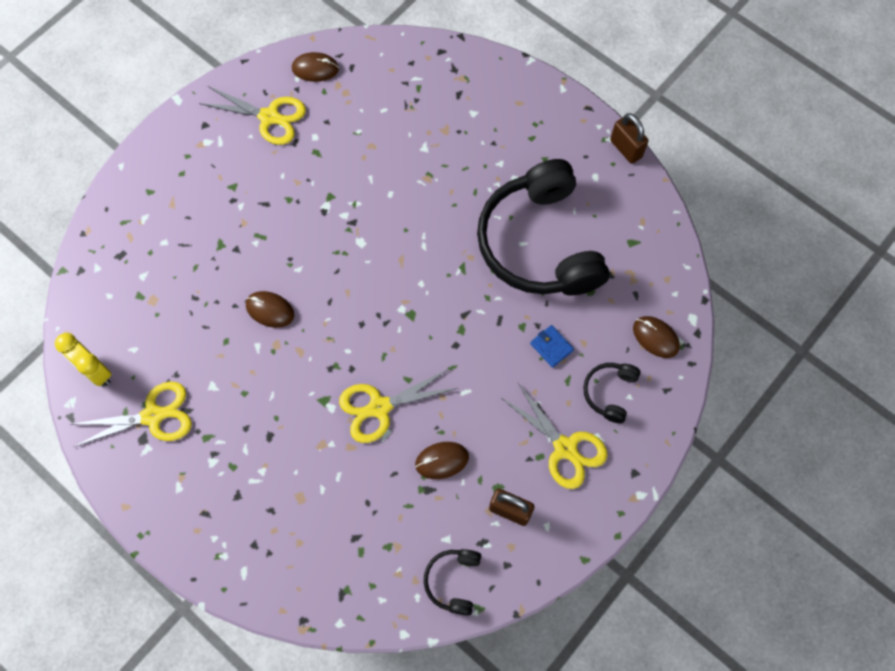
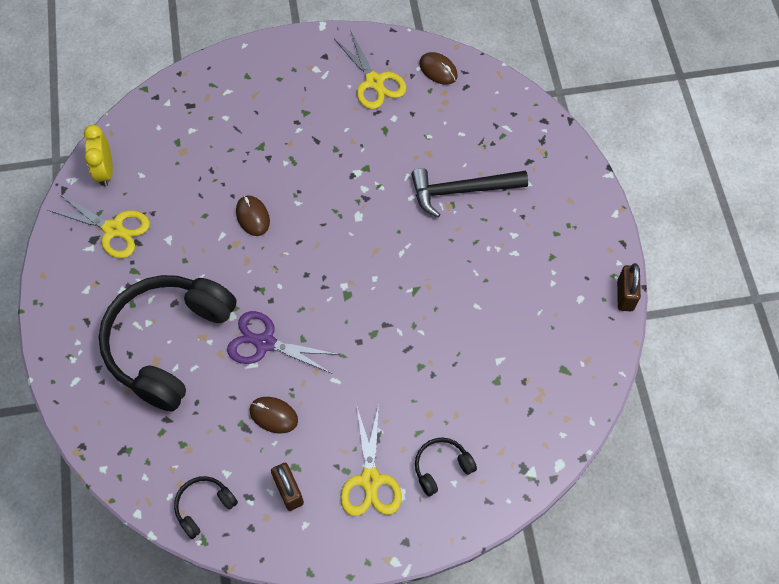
camera: 40 degrees right, 5 degrees down
yellow scissors [339,368,458,443] -> purple scissors [227,311,340,373]
black headphones [477,159,610,296] -> black headphones moved to [99,275,236,411]
blue wallet [530,325,574,368] -> none
brown mouse [633,316,680,358] -> none
none -> black hammer [411,168,528,217]

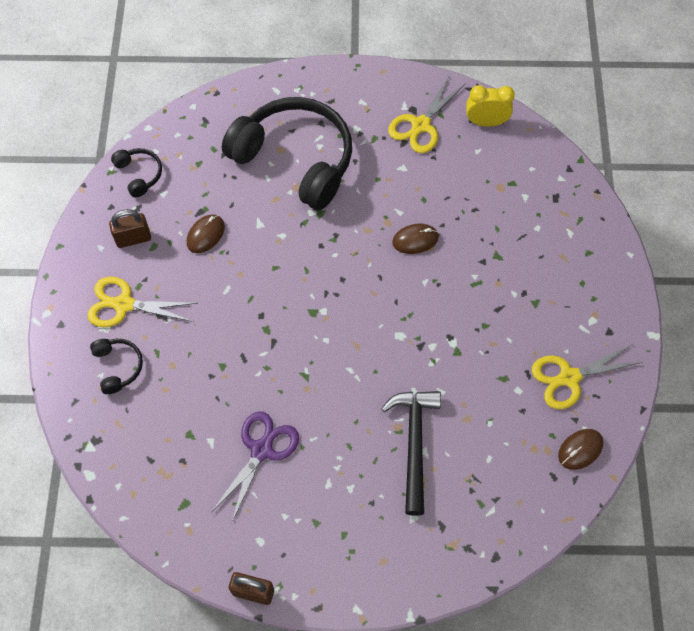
camera: 100 degrees right, 0 degrees up
purple scissors [227,311,340,373] -> purple scissors moved to [212,411,299,524]

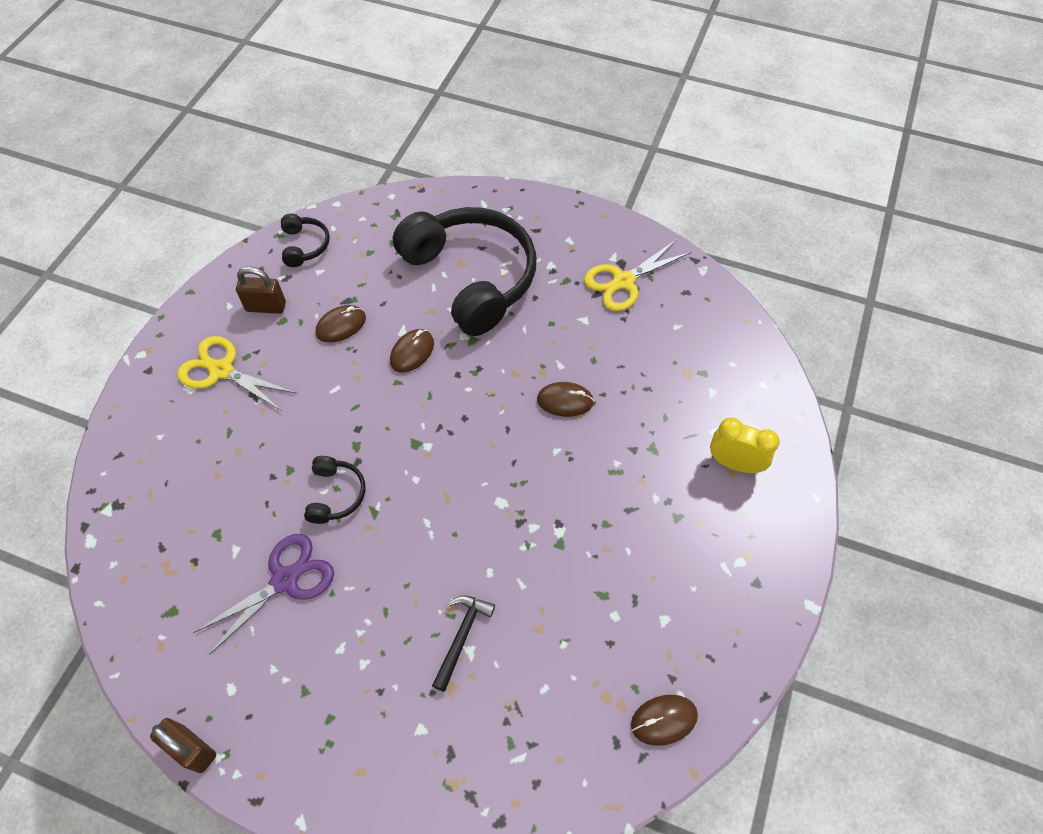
camera: 20 degrees right, 5 degrees down
black headphones [90,339,143,394] -> black headphones moved to [304,456,365,524]
black hammer [381,391,441,516] -> black hammer [432,596,495,692], size x0.60
yellow clock [466,85,515,127] -> yellow clock moved to [710,417,780,473]
yellow scissors [532,344,642,409] -> none
none -> brown mouse [390,329,434,373]

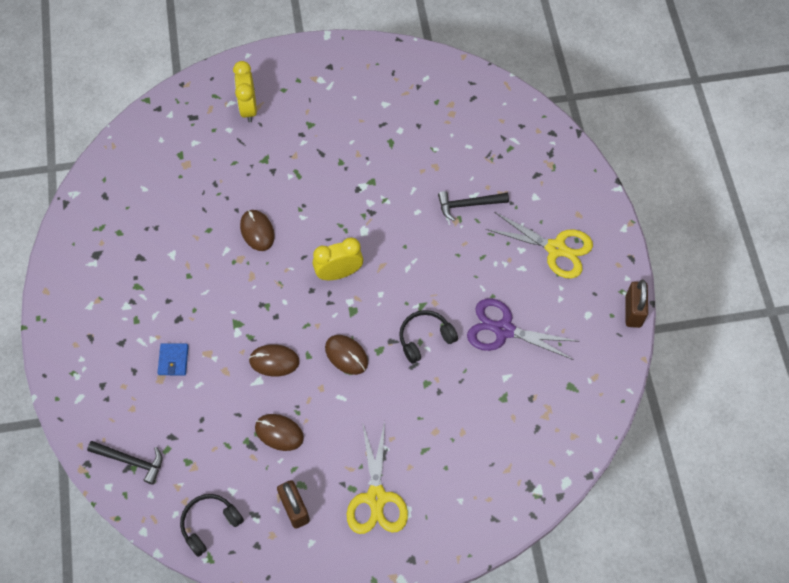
camera: 120 degrees left, 5 degrees up
black headphones [393,207,536,336] -> blue wallet [158,343,189,375]
yellow scissors [584,239,691,311] -> yellow scissors moved to [486,212,593,279]
brown mouse [631,695,698,746] -> brown mouse moved to [325,335,368,375]
none -> black hammer [87,441,162,485]
none -> yellow clock [313,238,363,280]

